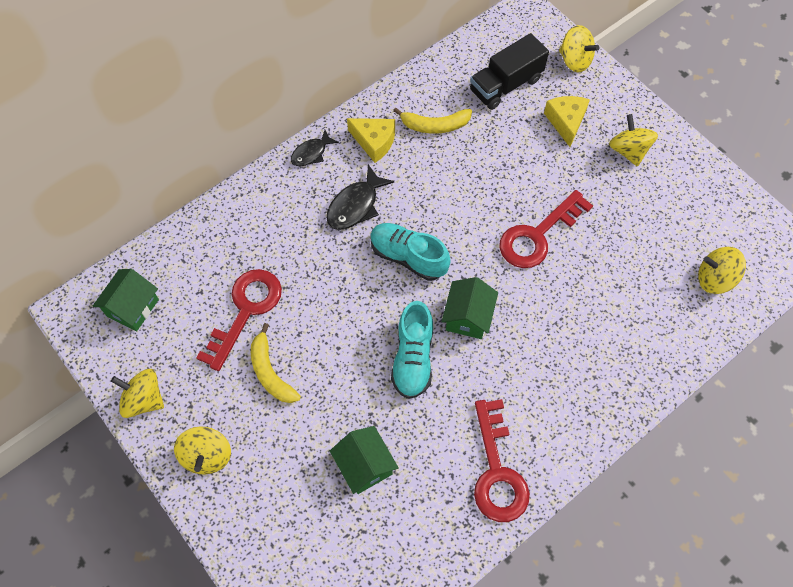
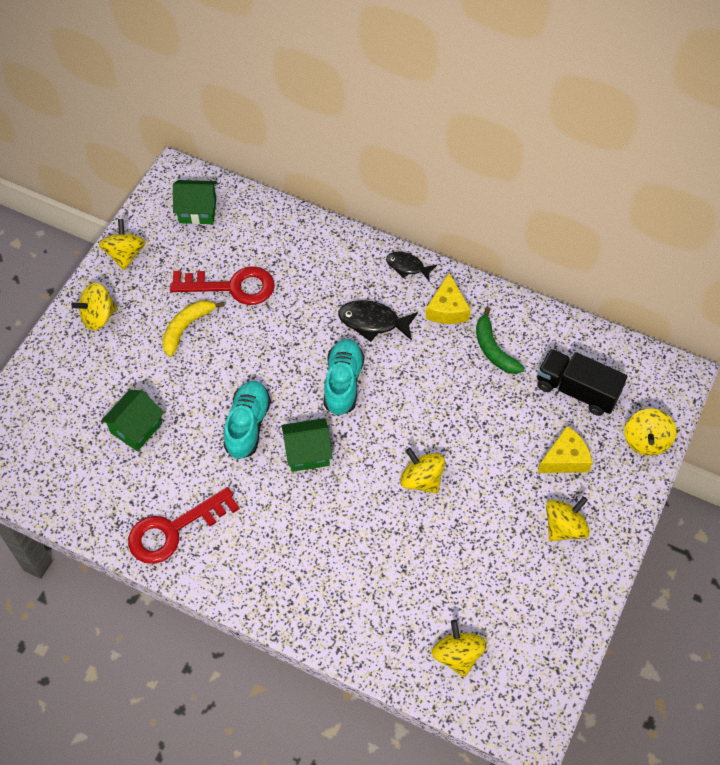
camera: 65 degrees right, 5 degrees down
turquoise shoe [391,301,433,399] -> turquoise shoe turned 120 degrees clockwise [224,381,271,459]
yellow banana [393,108,472,134] -> green banana [476,307,525,374]
red key [499,190,593,268] -> yellow spinning top [400,448,445,494]

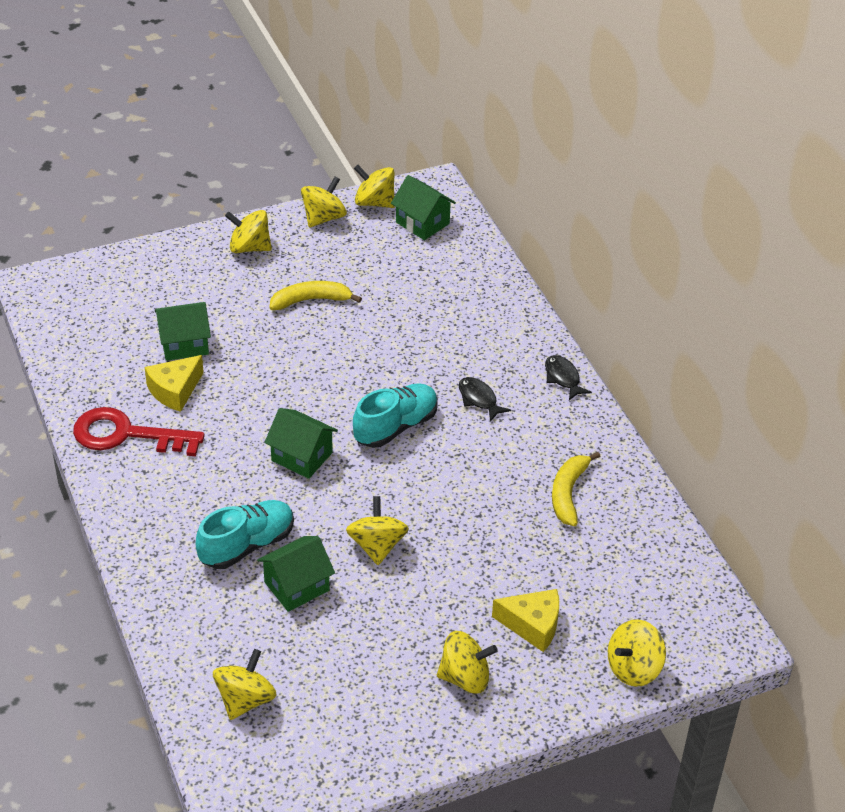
camera: 40 degrees right, 15 degrees down
red key [170,266,275,305] -> none
turquoise shoe [224,381,271,459] -> turquoise shoe moved to [196,500,294,569]
black fish [338,300,418,342] -> black fish [459,377,511,422], size x0.66
yellow cheese [425,273,471,324] -> yellow cheese moved to [145,355,204,412]
green banana [476,307,525,374] -> yellow banana [552,452,600,526]
black truck [537,349,627,416] -> none
none -> green house [257,536,335,612]
none -> yellow spinning top [354,165,395,208]

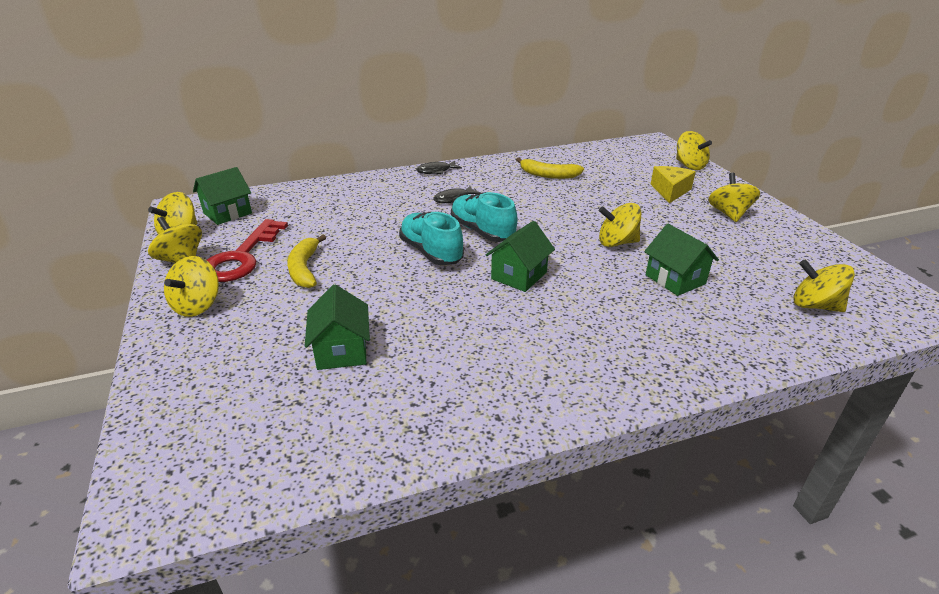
camera: 85 degrees left, 10 degrees down
red key [73,407,205,457] -> red key moved to [207,219,288,282]
yellow cheese [145,355,204,412] -> none
turquoise shoe [196,500,294,569] -> turquoise shoe moved to [399,212,464,265]

